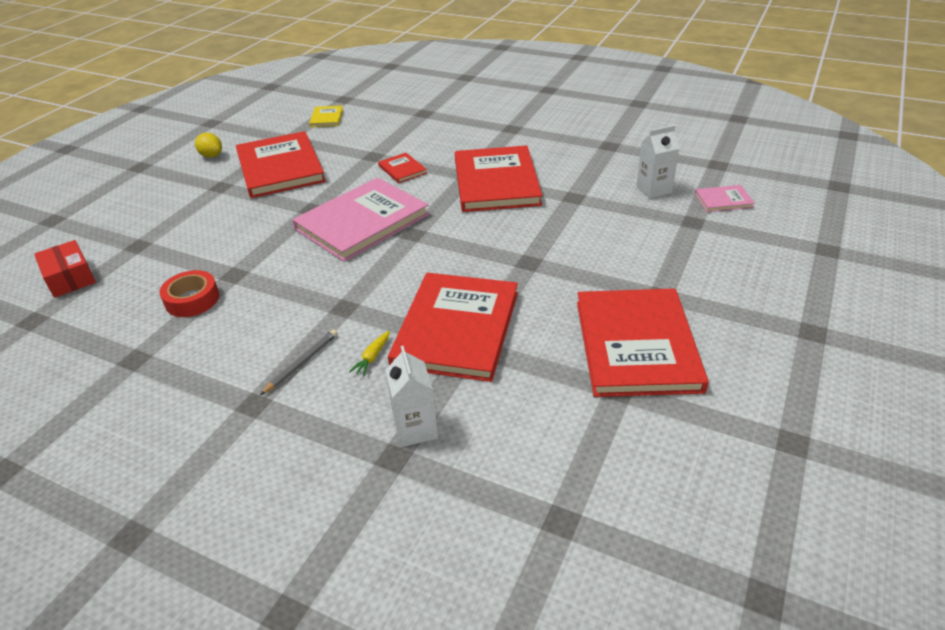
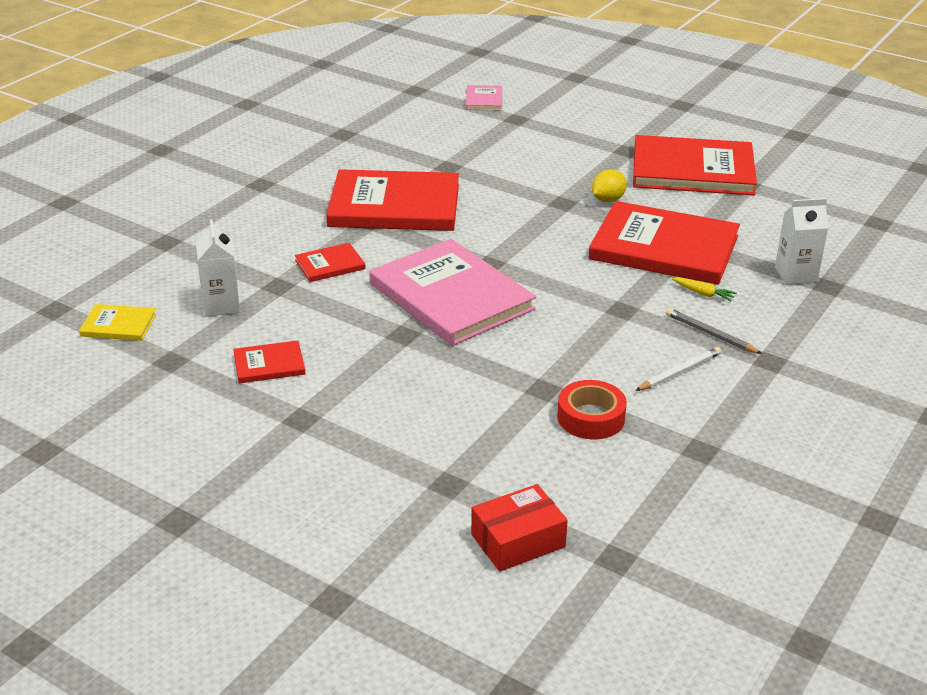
camera: 85 degrees left, 5 degrees down
yellow lemon [195,133,222,158] -> yellow lemon moved to [592,170,627,202]
red book [236,131,326,198] -> red book [233,340,305,383], size x0.44
white carton [636,125,680,199] -> white carton moved to [196,219,240,317]
none -> white pencil [635,347,722,391]

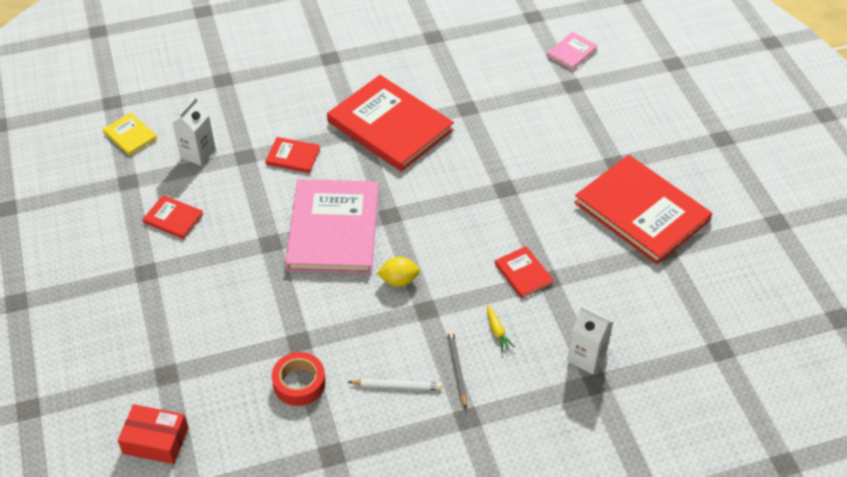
camera: 40 degrees right, 15 degrees up
red book [588,201,740,285] -> red book [495,246,553,298], size x0.44
yellow lemon [592,170,627,202] -> yellow lemon moved to [377,257,420,287]

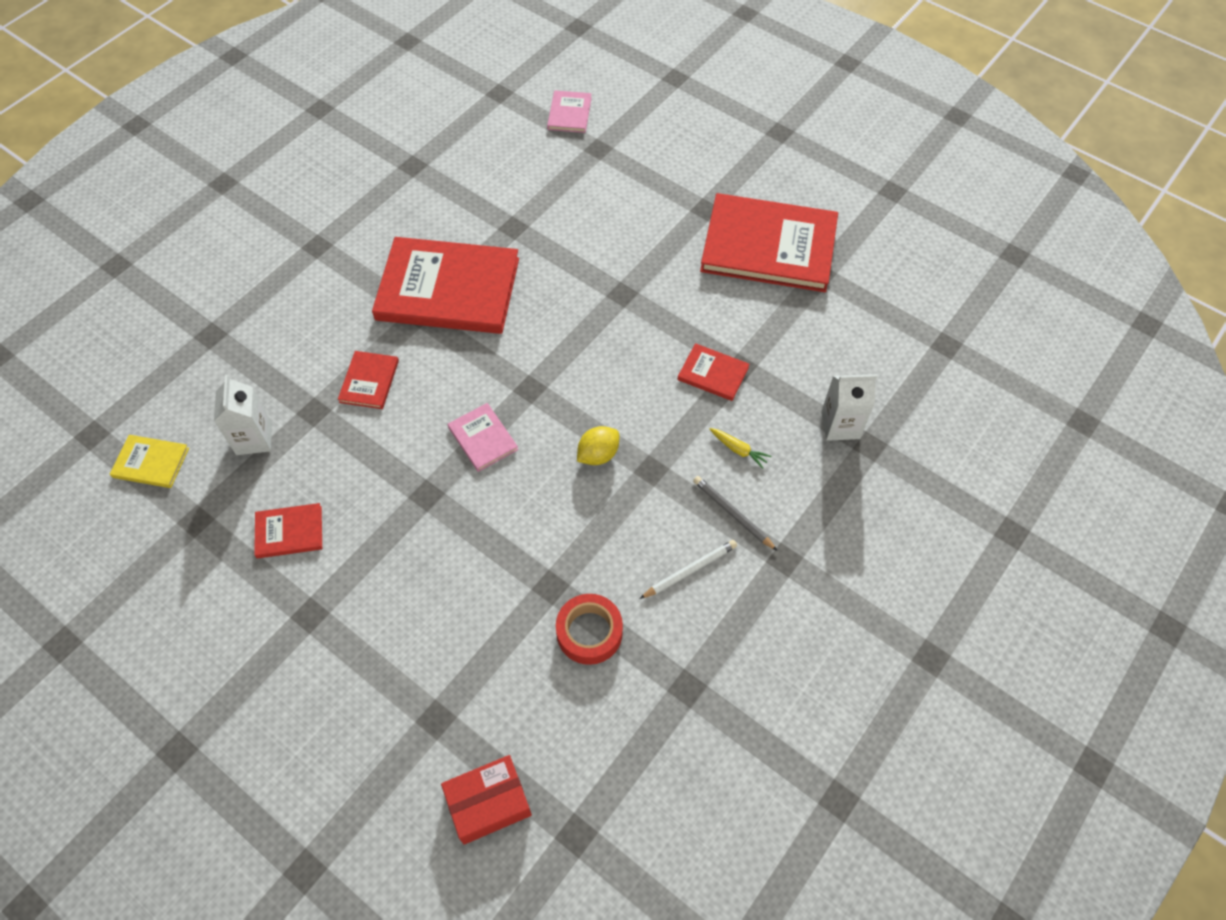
camera: 35 degrees left, 10 degrees up
red book [265,137,320,173] -> red book turned 60 degrees counterclockwise [338,351,399,409]
pink book [285,179,379,274] -> pink book [447,403,518,472], size x0.44

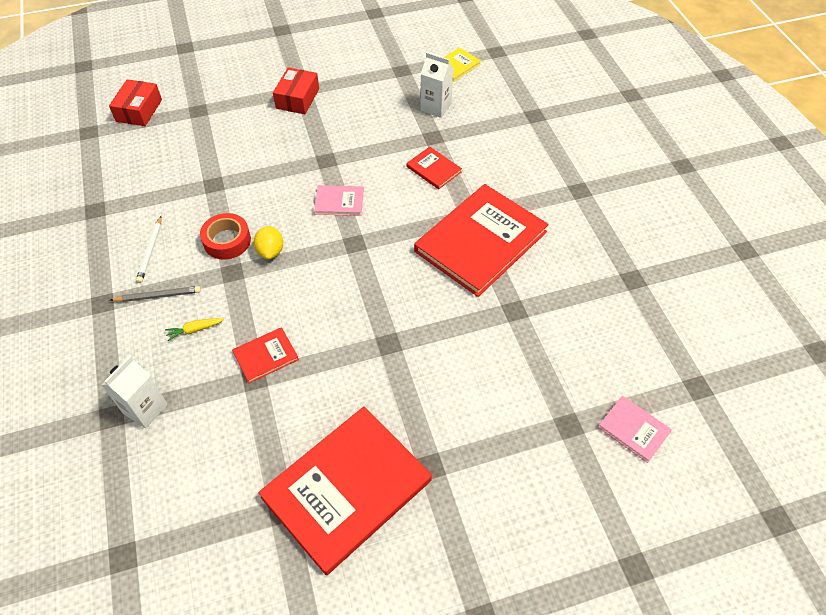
camera: 125 degrees right, 5 degrees down
red book [254,503,322,559] -> none
red tape [556,594,623,665] -> red tape moved to [200,213,251,260]
none -> red box [273,67,319,114]

